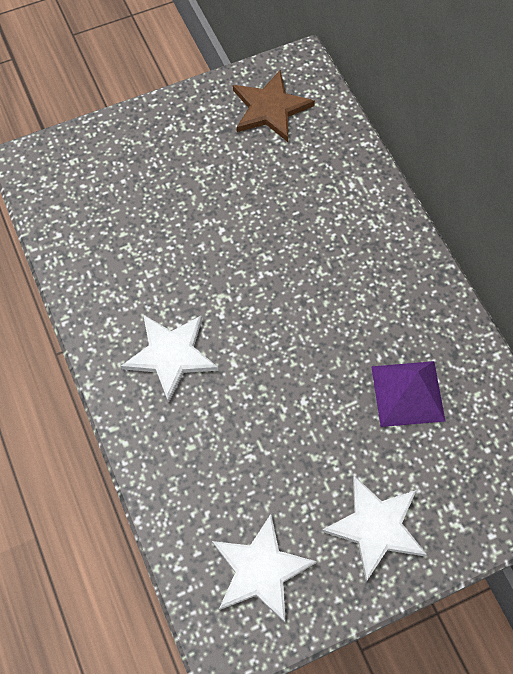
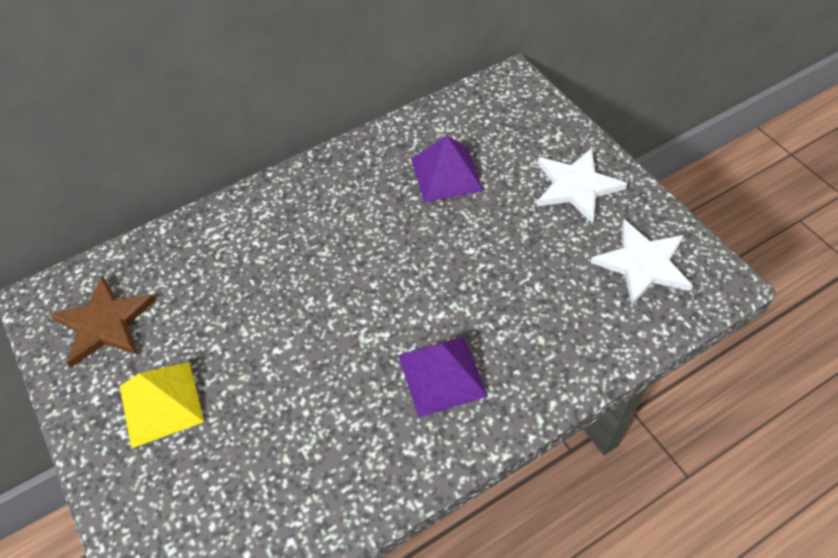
camera: 95 degrees left, 10 degrees down
white star [121,315,219,403] -> purple pyramid [398,337,488,417]
none -> yellow pyramid [120,362,204,449]

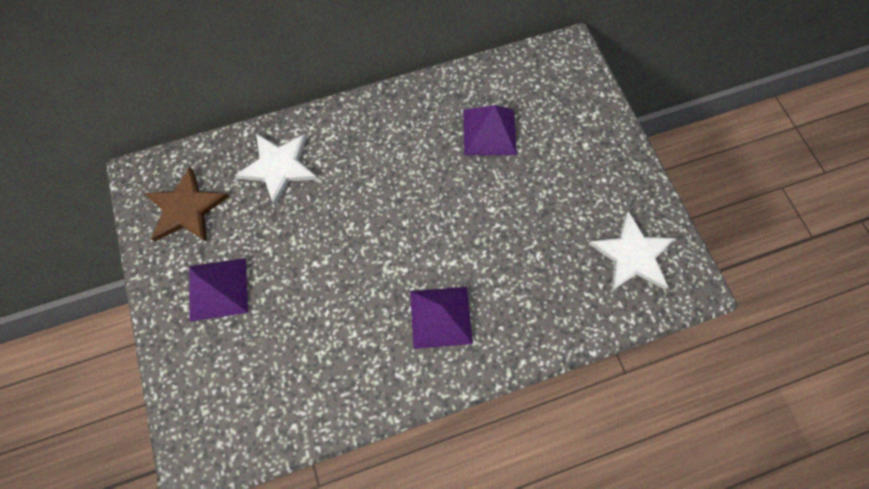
camera: 10 degrees right, 15 degrees up
yellow pyramid [120,362,204,449] -> purple pyramid [189,258,248,322]
white star [537,148,627,224] -> white star moved to [235,133,318,206]

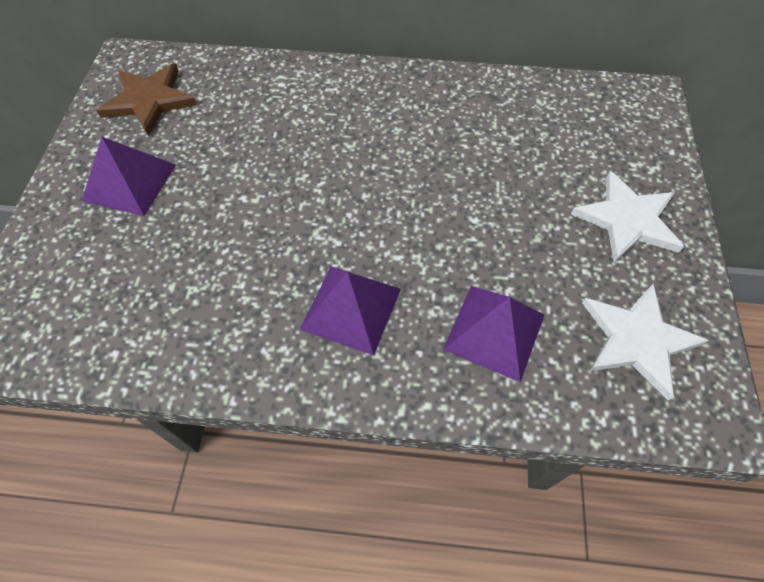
camera: 25 degrees right, 10 degrees down
white star [235,133,318,206] -> white star moved to [571,171,684,263]
purple pyramid [463,105,517,155] -> purple pyramid moved to [443,286,545,382]

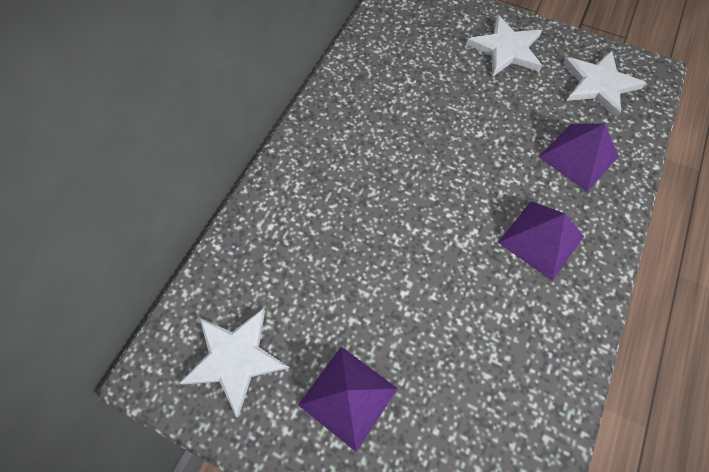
camera: 70 degrees left, 5 degrees up
brown star [96,63,197,136] -> white star [179,309,289,417]

